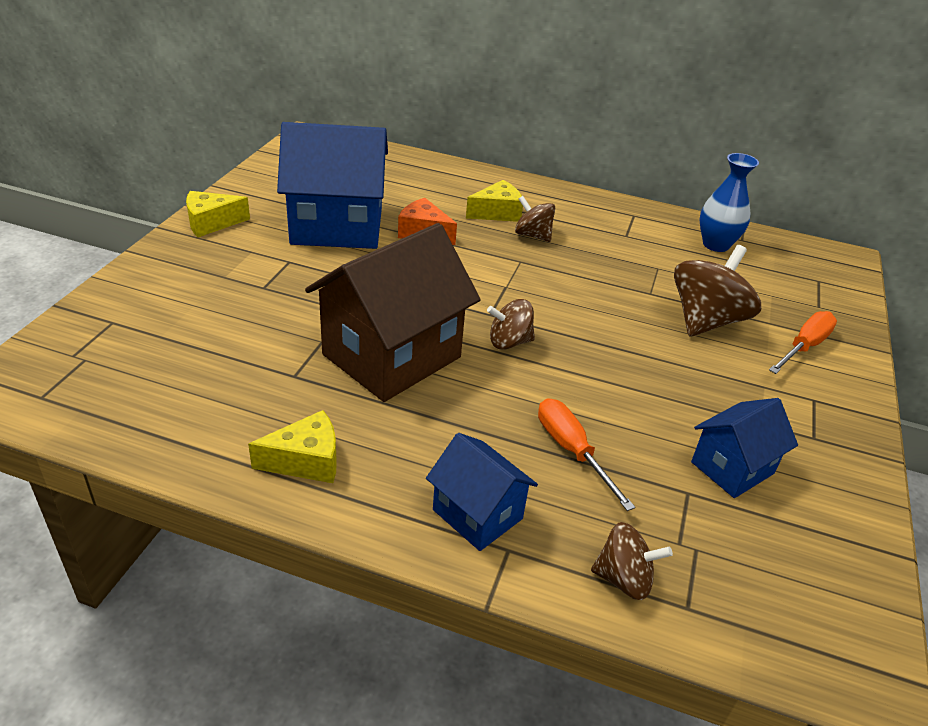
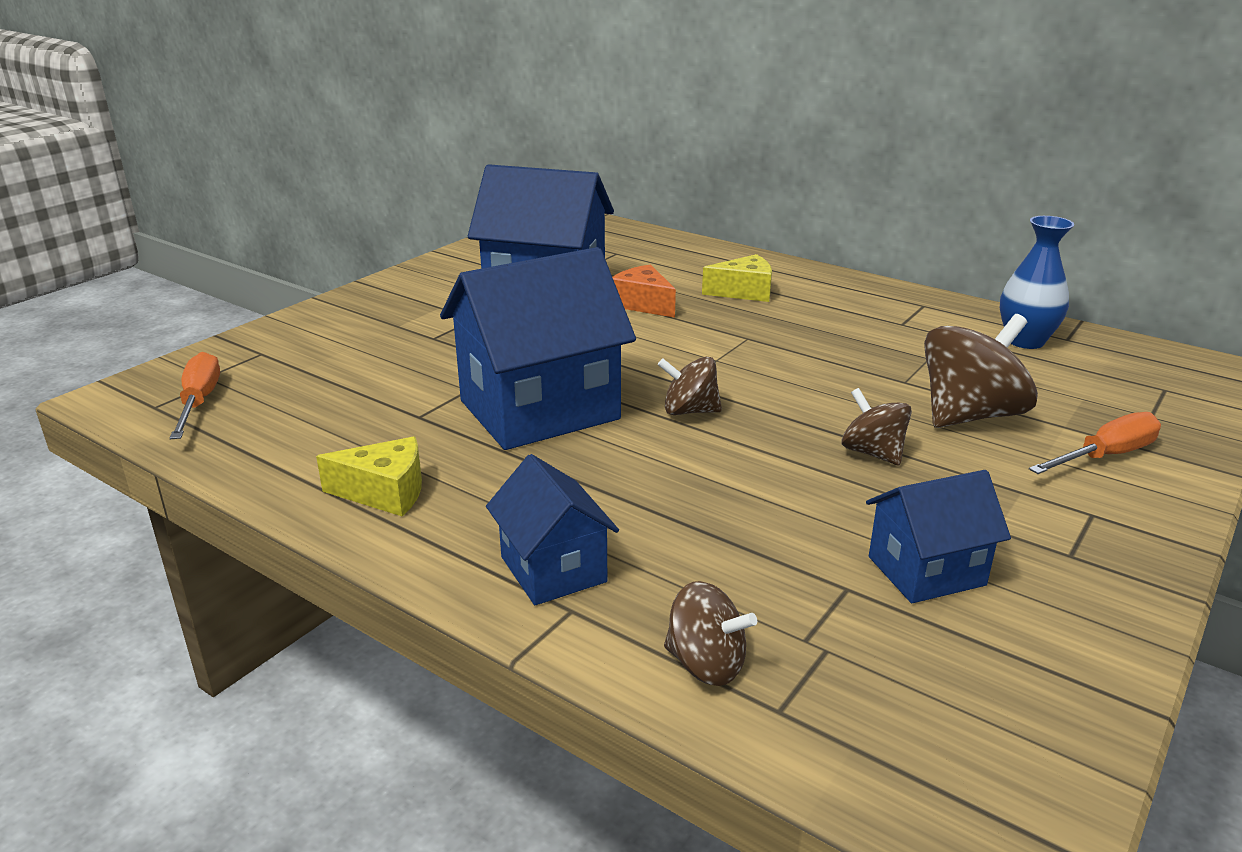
camera: 20 degrees right, 10 degrees down
yellow cheese [186,191,250,237] -> none
brown house [305,223,481,402] -> blue house [440,247,636,450]
brown spinning top [515,196,555,242] -> brown spinning top moved to [841,388,912,466]
orange screwdriver [538,398,635,511] -> orange screwdriver moved to [170,352,220,439]

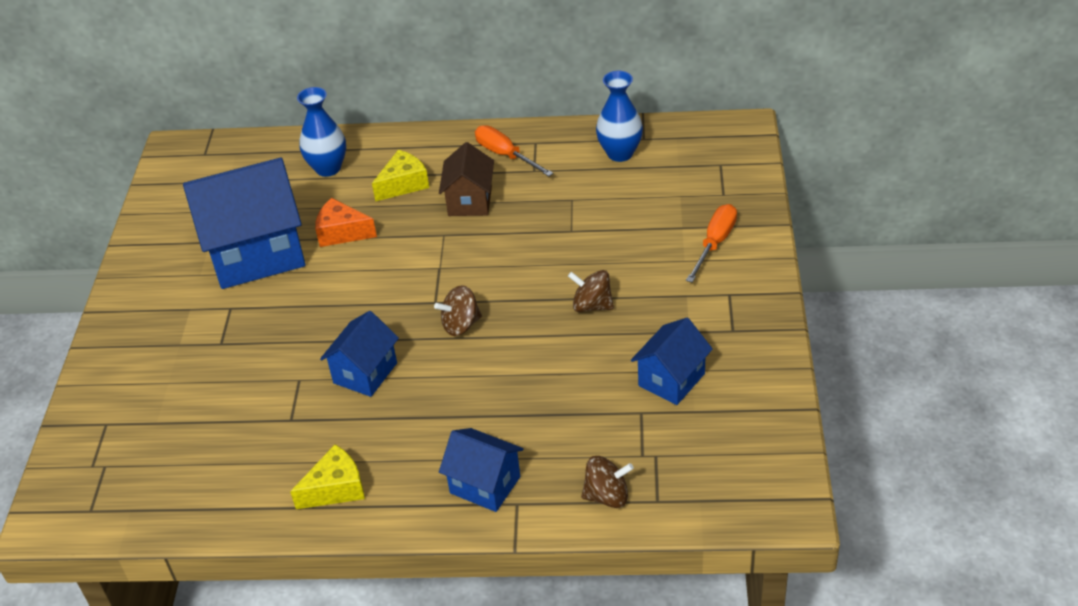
camera: 30 degrees left, 15 degrees up
orange screwdriver [170,352,220,439] -> orange screwdriver moved to [475,125,553,176]
blue house [440,247,636,450] -> blue house [320,311,399,397], size x0.54
brown spinning top [924,314,1038,428] -> none
none -> blue vase [297,87,346,177]
none -> brown house [439,142,494,216]

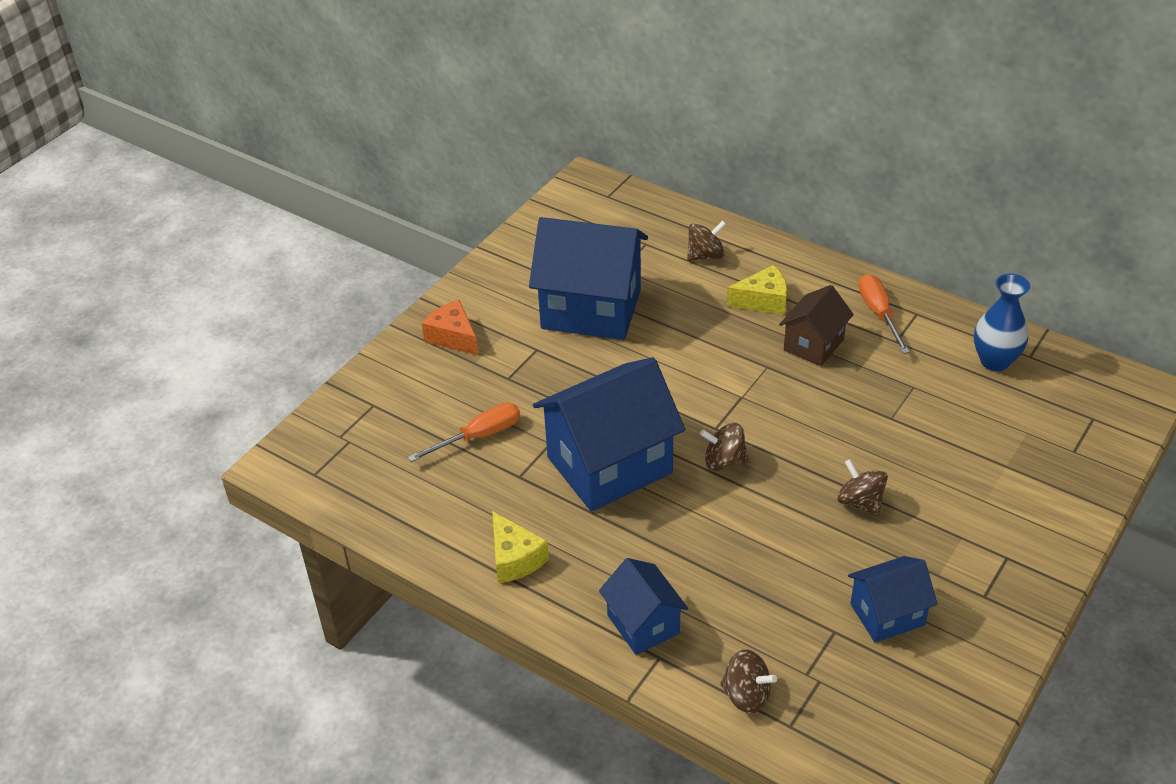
camera: 30 degrees right, 0 degrees up
yellow cheese [290,444,365,509] -> yellow cheese turned 60 degrees clockwise [492,511,549,583]
blue vase [297,87,346,177] -> brown spinning top [687,221,726,261]
orange cheese [315,198,377,247] -> orange cheese moved to [422,300,479,356]
blue house [320,311,399,397] -> blue house [533,357,685,512], size x1.86
orange screwdriver [686,204,737,283] -> orange screwdriver moved to [408,403,520,462]

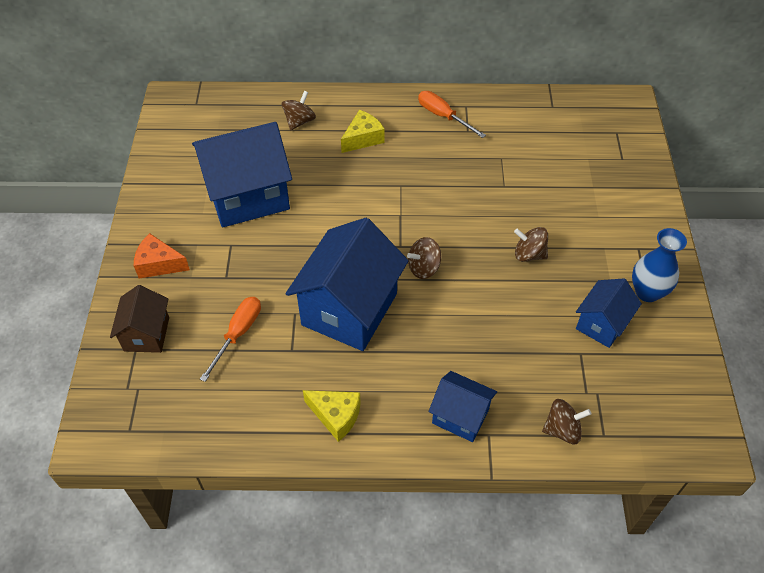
camera: 35 degrees left, 10 degrees up
brown house [779,285,854,366] -> brown house moved to [110,285,169,353]
blue vase [974,274,1030,371] -> blue vase moved to [632,228,687,302]

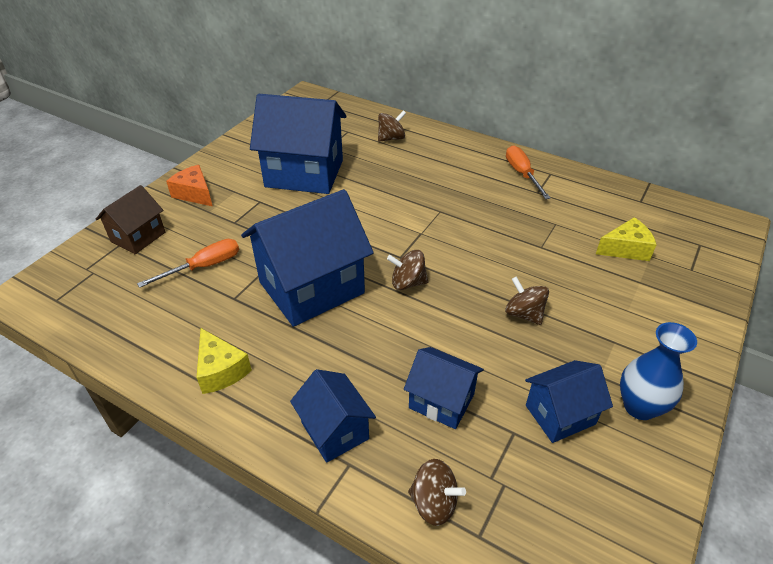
camera: 30 degrees right, 10 degrees down
yellow cheese [341,110,385,153] -> yellow cheese moved to [596,217,657,261]
none -> blue house [404,347,484,429]

